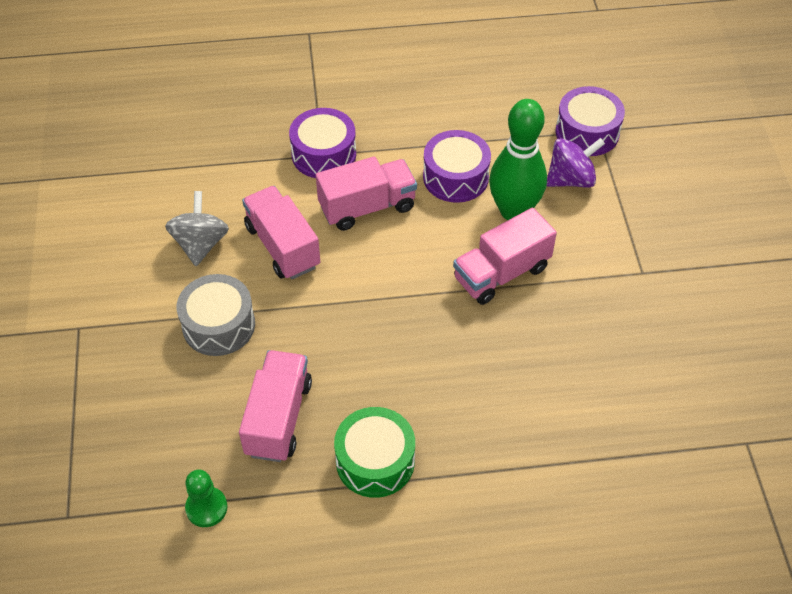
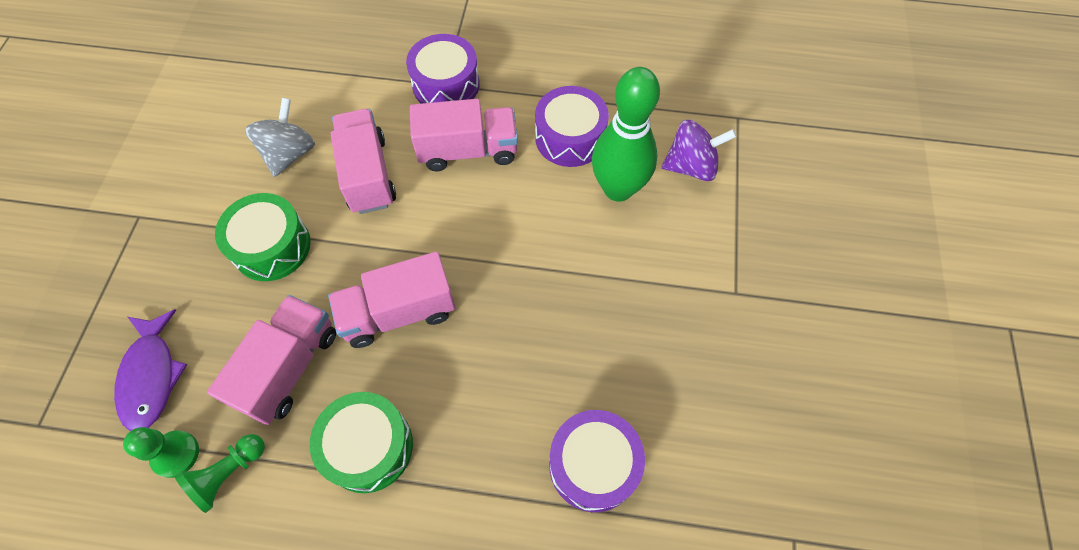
camera: 15 degrees right, 10 degrees up
grey drum [177,274,255,356] -> green drum [215,193,311,281]
pink truck [453,208,557,305] -> pink truck moved to [328,252,455,348]
purple drum [556,86,625,156] -> purple drum moved to [549,410,645,512]
none -> purple fish [114,309,187,431]
none -> green pawn [175,434,265,513]

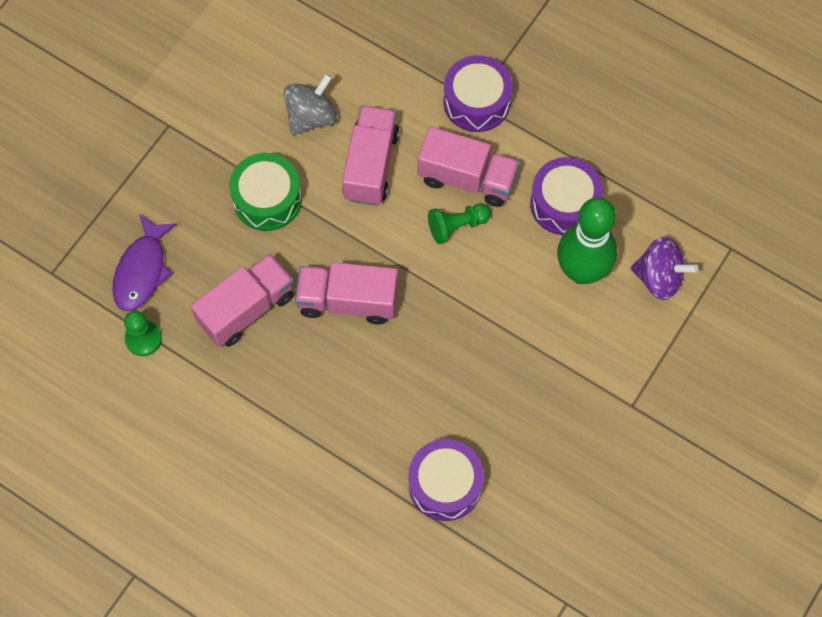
camera: 25 degrees right, 5 degrees up
green pawn [175,434,265,513] -> green pawn moved to [428,204,491,244]
green drum [310,392,413,493] -> none

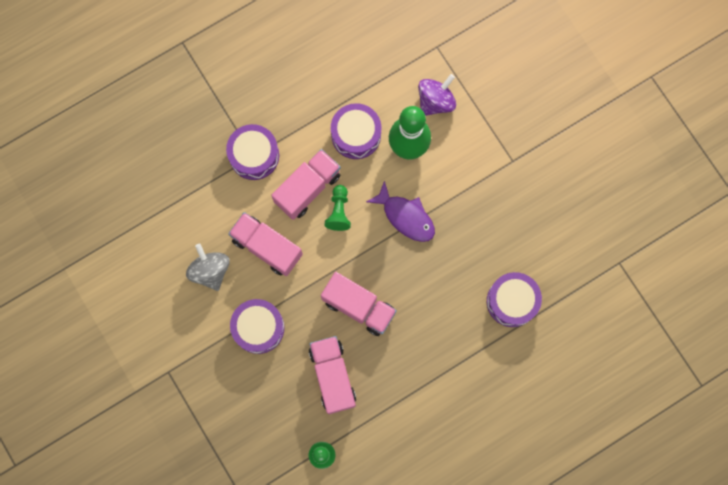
camera: 65 degrees left, 10 degrees up
purple fish [112,214,177,311] -> purple fish moved to [366,180,435,242]
green drum [229,153,302,231] -> purple drum [230,299,284,354]
pink truck [295,262,398,324] -> pink truck turned 90 degrees counterclockwise [321,272,397,336]

